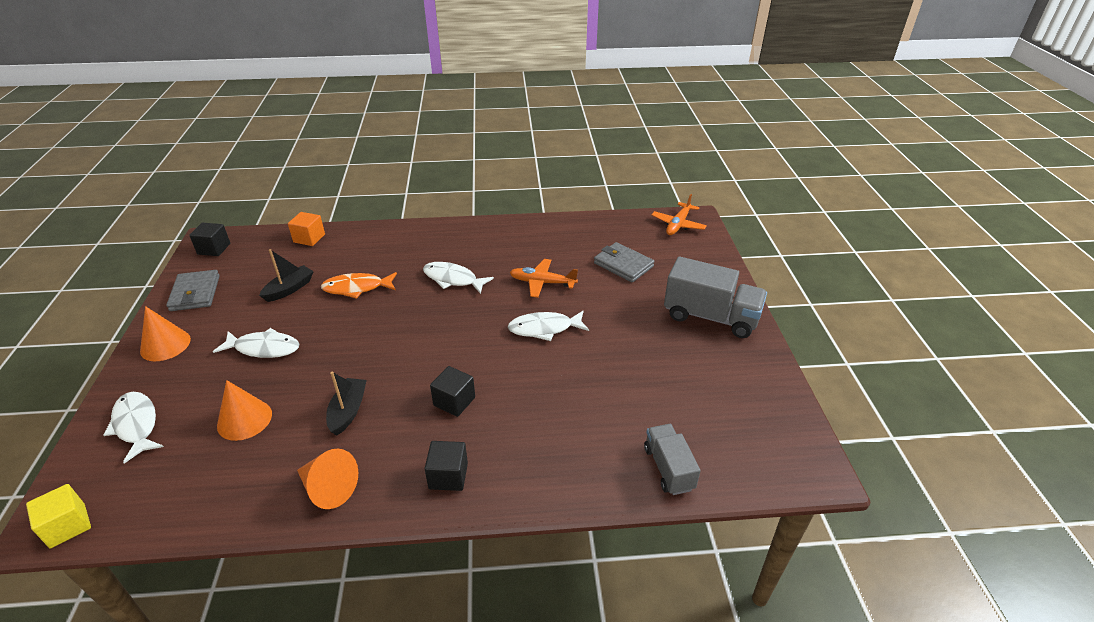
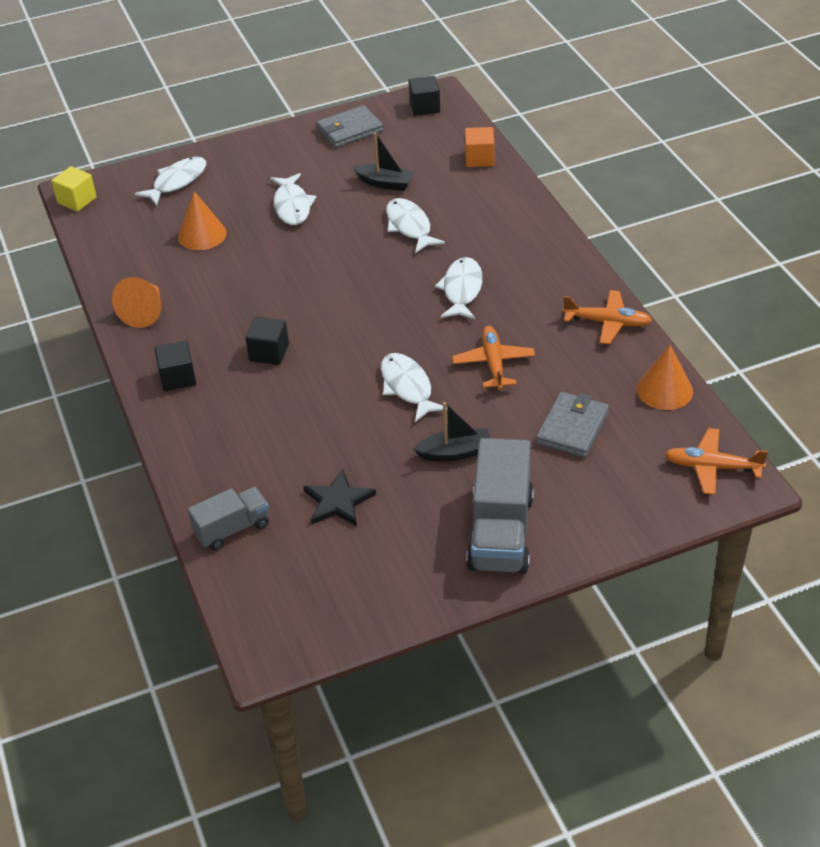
camera: 75 degrees right, 5 degrees up
orange cone [140,306,191,361] -> orange cone moved to [637,345,693,410]
orange fish [321,272,397,299] -> white fish [386,198,445,253]
black boat [326,372,367,436] -> black boat moved to [413,402,490,462]
none -> black star [303,469,376,526]
none -> orange plane [563,290,652,344]

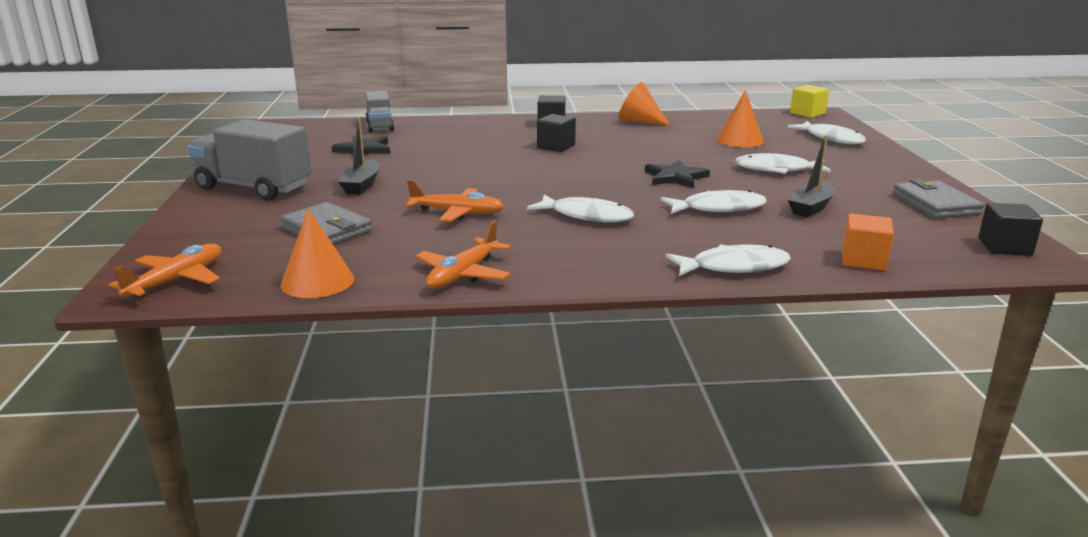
camera: 105 degrees right, 20 degrees down
white fish [381,353,447,422] -> white fish moved to [666,244,791,276]
none -> black star [645,160,710,188]

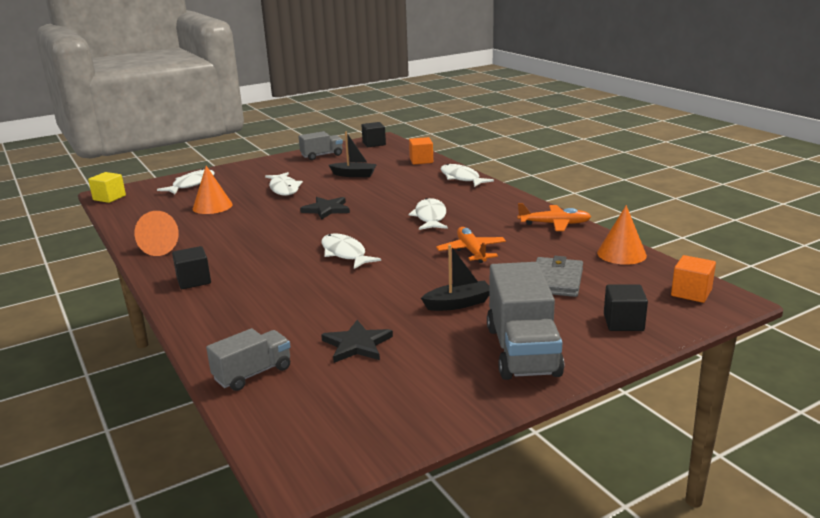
camera: 115 degrees left, 0 degrees up
orange plane [109,244,221,298] -> orange cube [671,255,716,303]
black cube [537,114,576,152] -> black cube moved to [604,284,648,331]
white fish [661,190,767,214] -> white fish moved to [322,234,381,269]
grey wallet [892,179,984,219] -> grey truck [298,131,343,160]

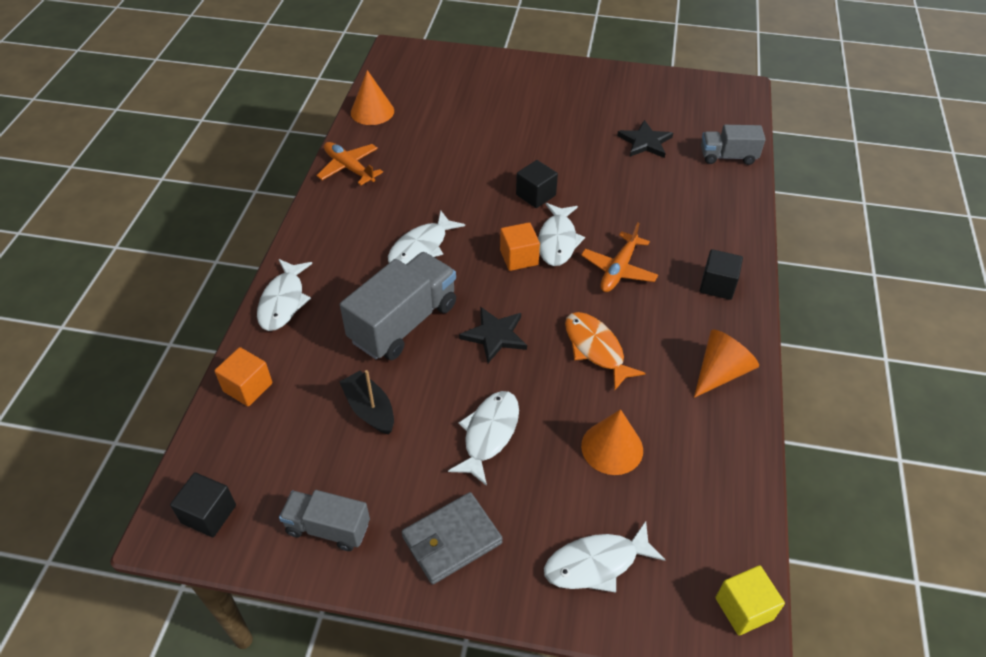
camera: 140 degrees left, 25 degrees up
black boat [421,244,490,311] -> none
orange plane [436,227,506,263] -> orange plane moved to [581,223,658,292]
grey truck [487,262,564,380] -> grey truck moved to [340,252,456,360]
grey wallet [536,256,583,297] -> grey wallet moved to [402,492,503,584]
black cube [604,284,648,331] -> black cube moved to [516,160,558,208]
orange cube [671,255,716,303] -> orange cube moved to [500,222,540,271]
none -> orange fish [565,312,646,391]

